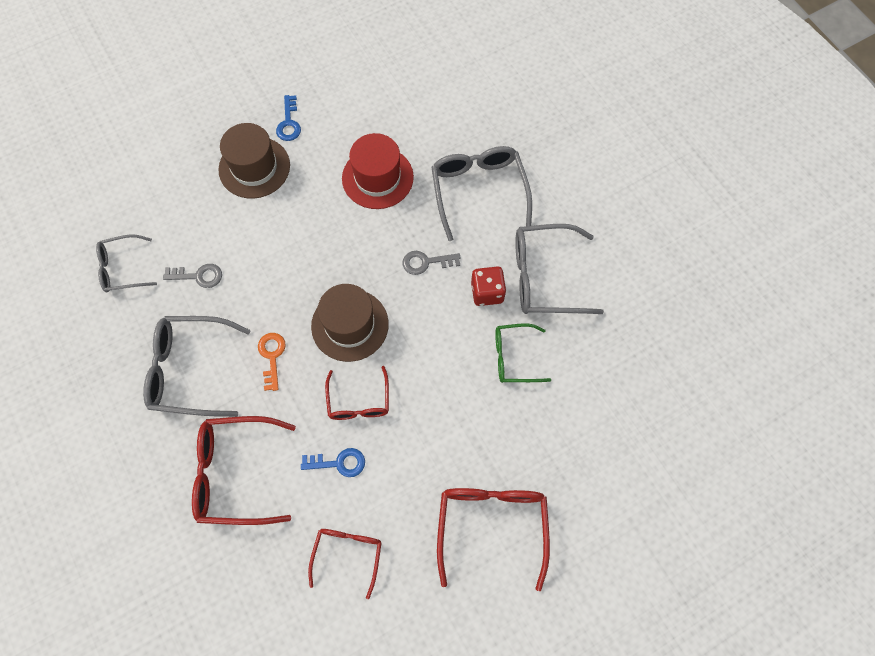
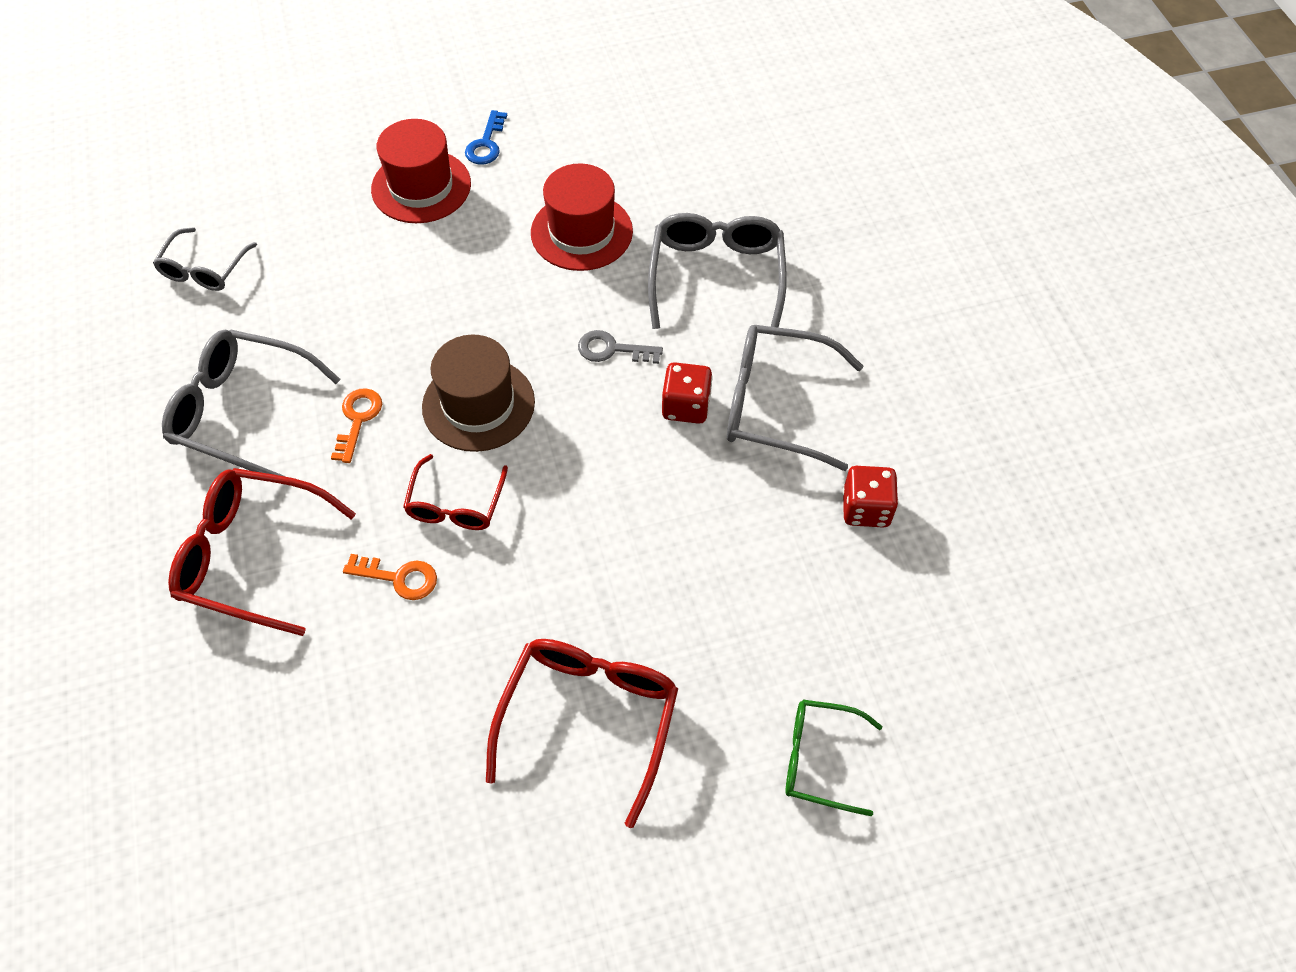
camera: 15 degrees right, 10 degrees down
grey glasses [96,234,157,292] -> grey glasses turned 75 degrees counterclockwise [153,227,257,291]
grey key [163,264,222,288] -> none
brown hat [218,123,290,199] -> red hat [371,119,471,223]
blue key [301,448,365,477] -> orange key [343,554,437,600]
red glasses [308,529,382,599] -> none
green glasses [495,323,551,383] -> green glasses moved to [785,699,882,816]
none -> red dice [843,466,898,528]

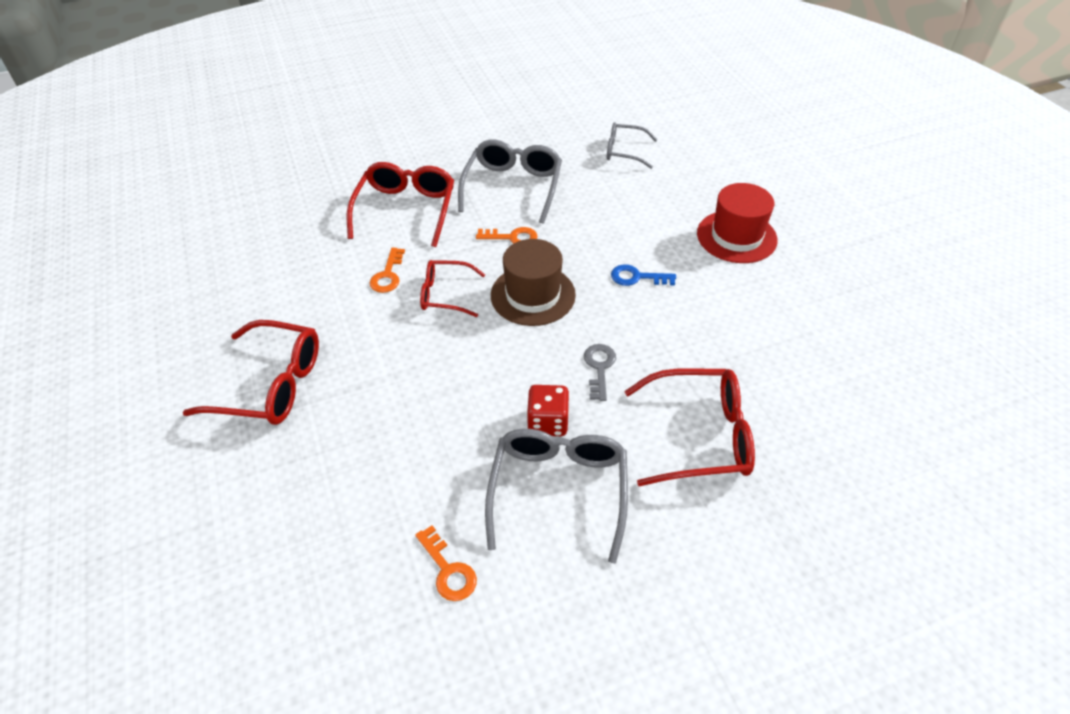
camera: 85 degrees right, 10 degrees down
blue key [465,110,507,165] -> blue key moved to [611,264,676,286]
red hat [531,163,633,271] -> none
grey glasses [648,213,787,329] -> red glasses [624,368,755,486]
green glasses [785,699,882,816] -> none
red dice [843,466,898,528] -> orange key [415,525,477,601]

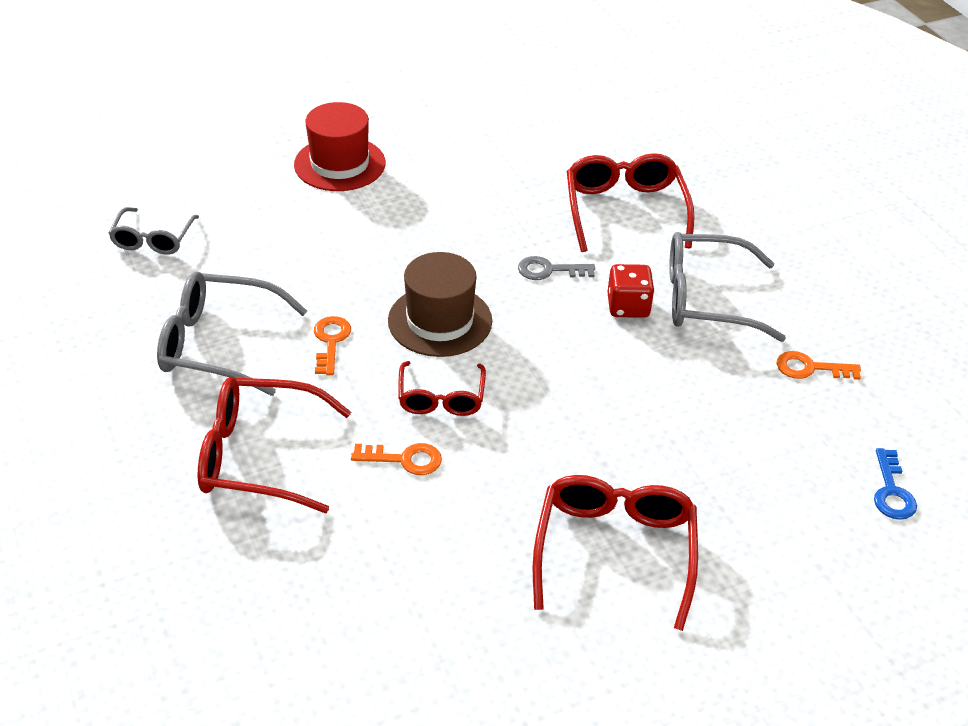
camera: 95 degrees left, 5 degrees down
orange key [415,525,477,601] -> orange key turned 135 degrees counterclockwise [777,351,861,380]
blue key [611,264,676,286] -> blue key moved to [874,448,917,520]

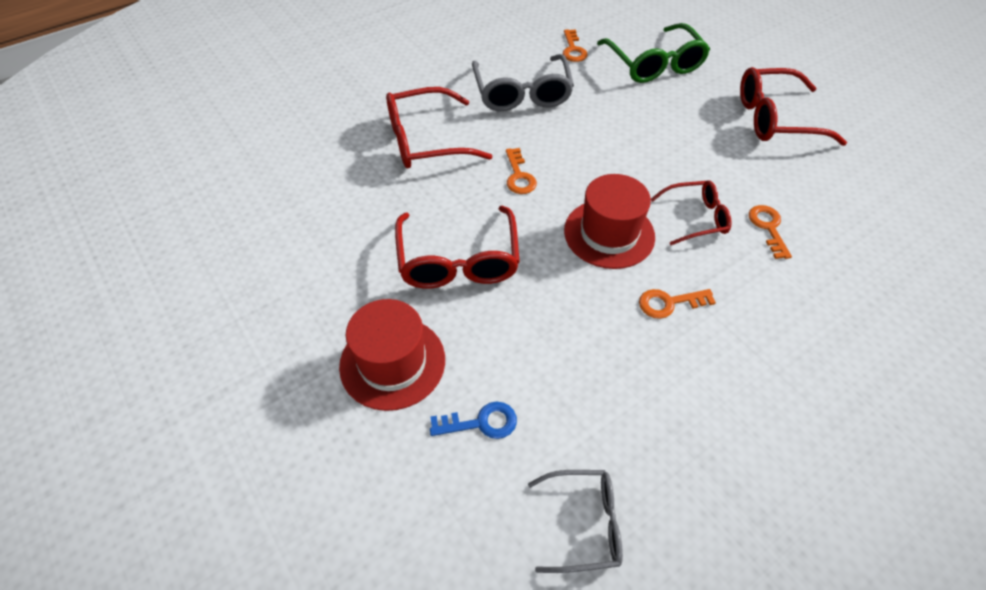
camera: 100 degrees left, 10 degrees up
grey glasses [157,272,307,396] -> none
red glasses [198,377,351,513] -> red glasses moved to [395,206,520,289]
brown hat [388,252,492,357] -> red hat [564,174,655,269]
grey key [518,256,595,280] -> orange key [506,148,537,194]
red dice [608,264,654,318] -> none
blue key [874,448,917,520] -> blue key moved to [430,402,517,439]
none -> green glasses [597,23,710,83]

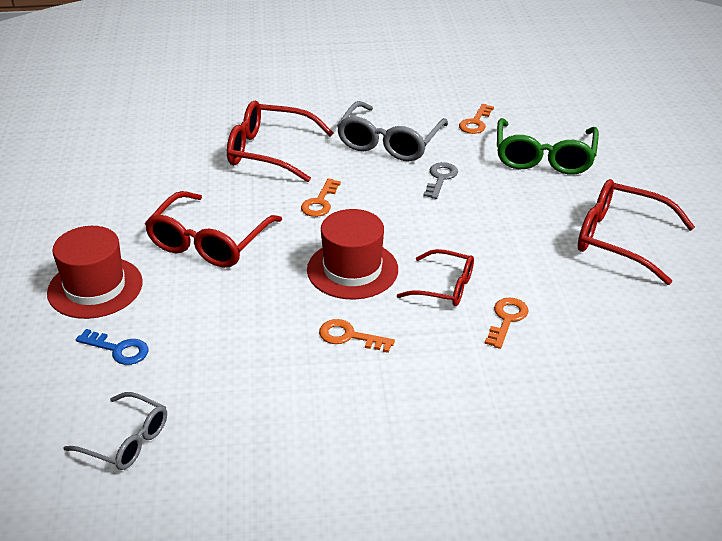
camera: 30 degrees right, 15 degrees down
none -> grey key [423,162,458,199]

